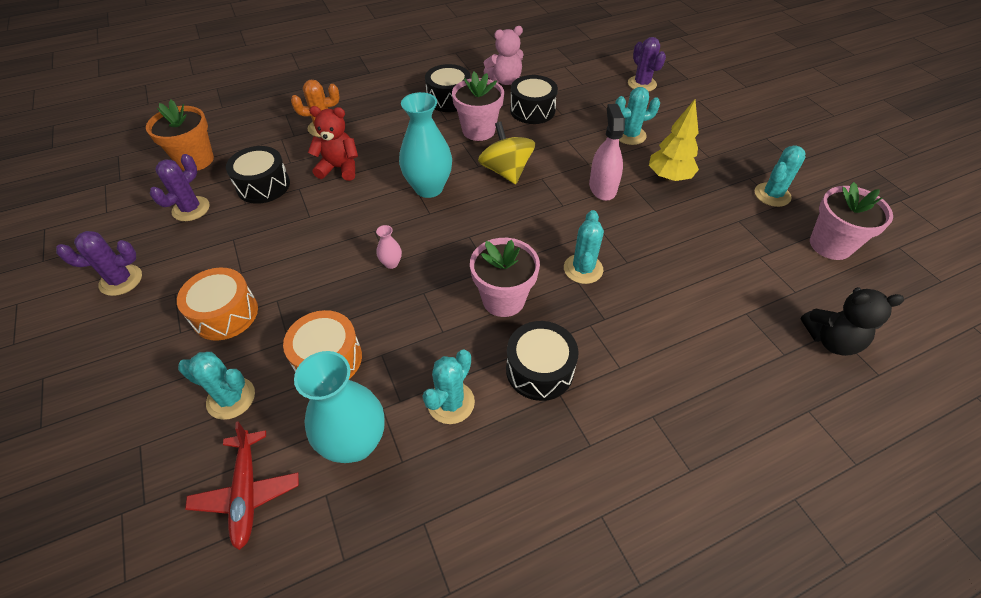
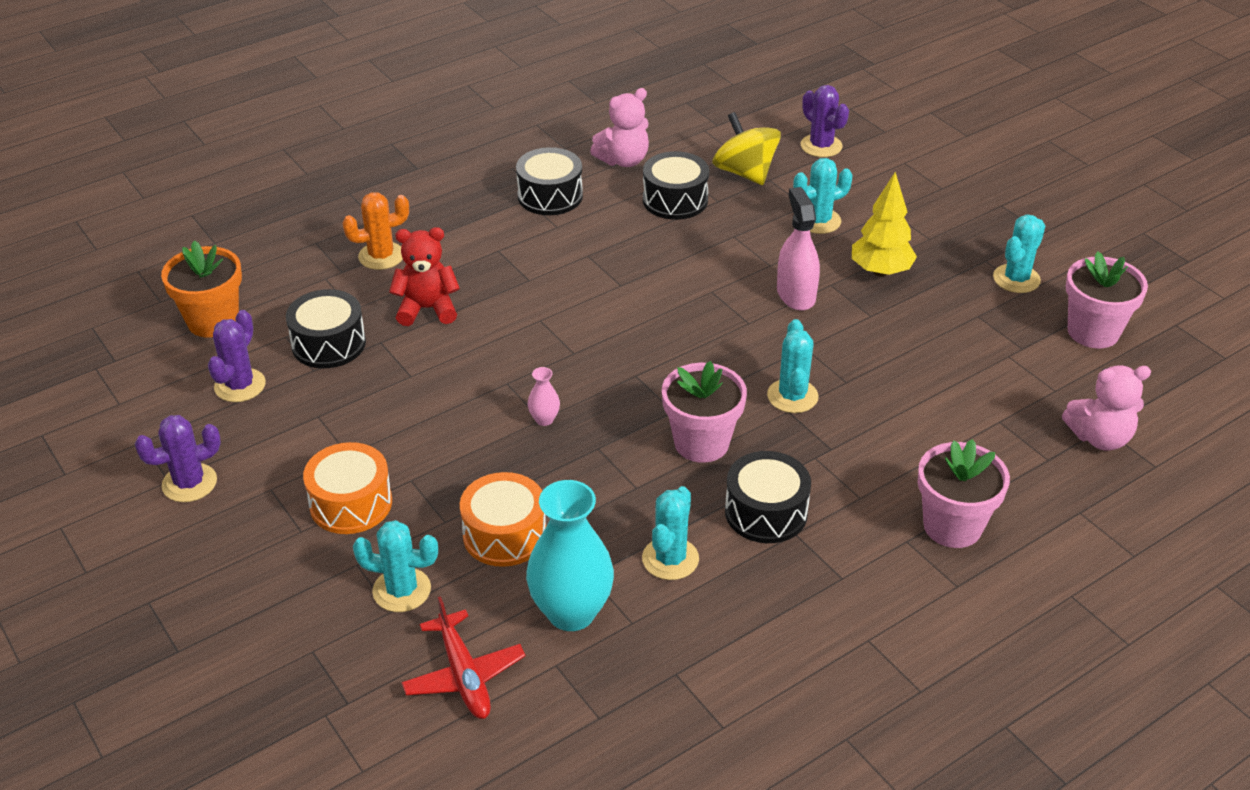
camera: 10 degrees left, 10 degrees down
turquoise vase [399,92,452,198] -> none
pink flower pot [452,72,504,141] -> pink flower pot moved to [918,439,1010,548]
yellow spinning top [478,122,535,184] -> yellow spinning top moved to [712,112,781,185]
black teddy bear [800,287,904,356] -> pink teddy bear [1062,365,1151,451]

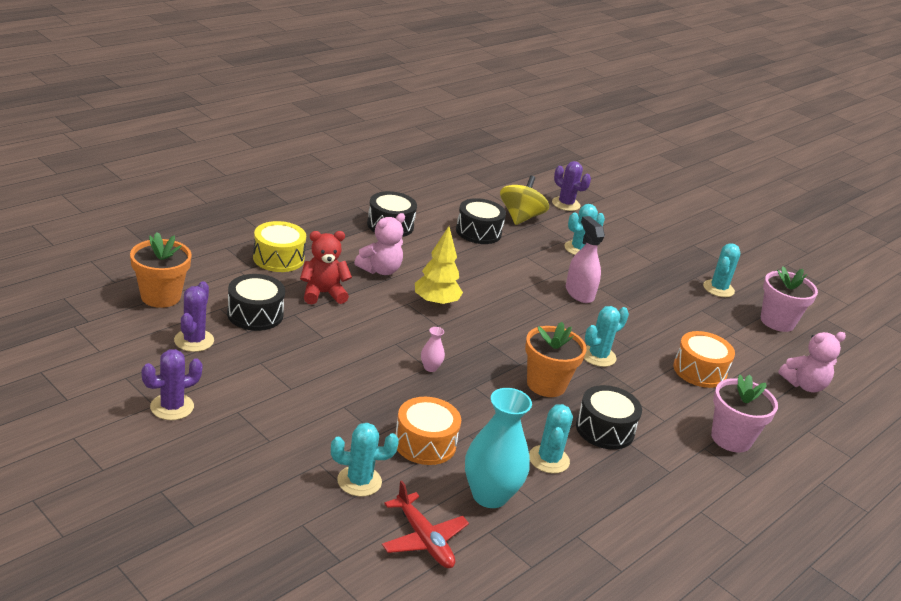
camera: 15 degrees left, 10 degrees down
orange drum [303,442,392,534] -> orange drum moved to [673,331,735,388]
orange cactus [342,193,409,270] -> yellow drum [253,221,306,272]
pink teddy bear [590,88,649,167] -> pink teddy bear moved to [354,213,405,275]
pink flower pot [662,361,747,463] -> orange flower pot [525,322,587,397]
yellow spinning top [712,112,781,185] -> yellow spinning top turned 60 degrees clockwise [500,176,549,225]
turquoise cactus [767,319,819,413] -> turquoise cactus turned 60 degrees clockwise [584,306,629,367]
yellow tree [852,172,917,277] -> yellow tree moved to [415,226,463,307]

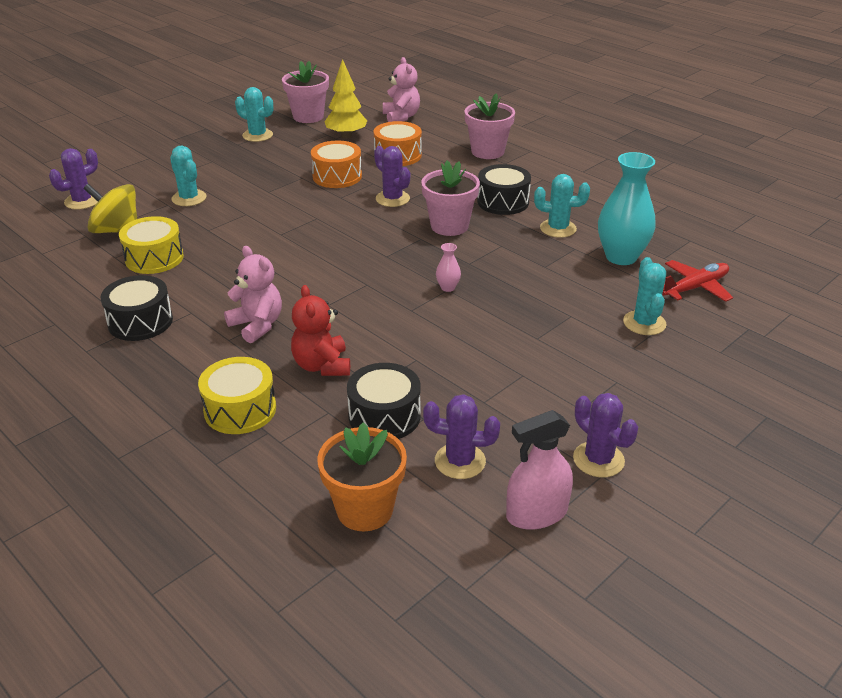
camera: 85 degrees left, 5 degrees up
orange drum [395,397,461,465] -> orange drum moved to [311,141,362,188]
yellow tree [415,226,463,307] -> yellow tree moved to [324,59,367,139]
black drum [456,198,506,244] -> yellow drum [119,216,184,274]
orange flower pot [525,322,587,397] -> pink flower pot [421,160,480,236]
pink spray bottle [566,216,605,303] -> pink spray bottle moved to [506,410,573,530]
turquoise cactus [584,306,629,367] -> purple cactus [374,146,410,207]

